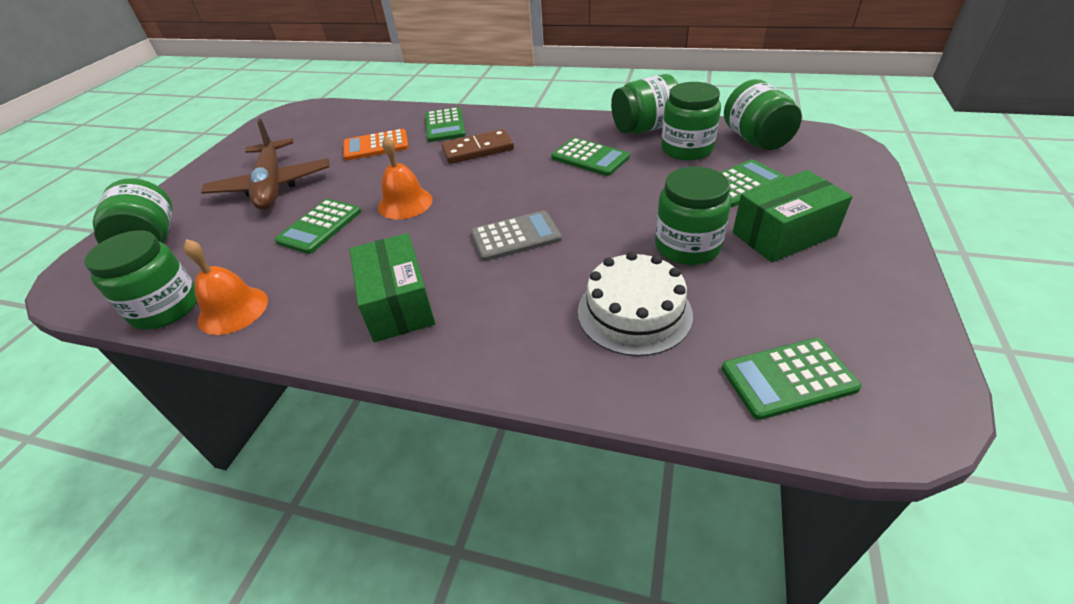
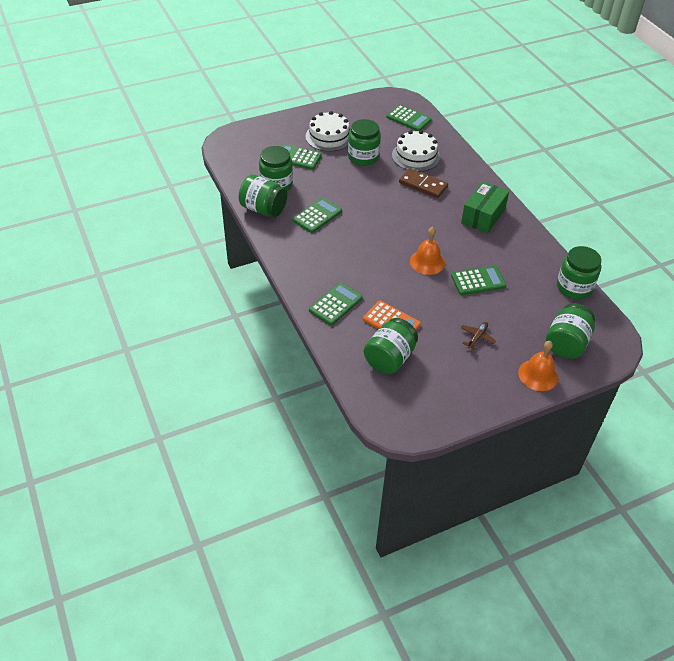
camera: 135 degrees left, 5 degrees up
orange bell [183,239,268,335] -> orange bell moved to [518,341,559,391]
brown plane [201,119,329,210] -> brown plane [461,322,496,350], size x0.41
brown domino [441,129,514,164] -> brown domino moved to [399,168,448,198]
grey calculator [471,210,562,261] -> none
green calculator [551,138,630,176] -> green calculator turned 45 degrees clockwise [292,198,342,233]
green jar [724,79,802,150] -> green jar moved to [364,318,418,374]
green box [733,170,853,262] -> white cake [305,111,350,152]

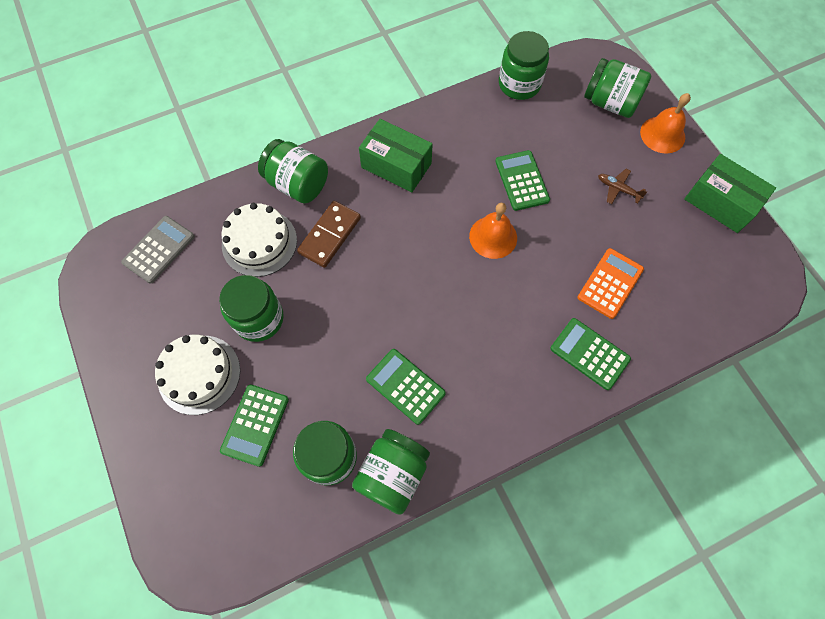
camera: 90 degrees left, 20 degrees up
green jar [364,318,418,374] -> green jar moved to [258,139,328,203]
green calculator [386,105,432,131] -> grey calculator [121,216,195,284]
none -> green box [684,154,776,233]

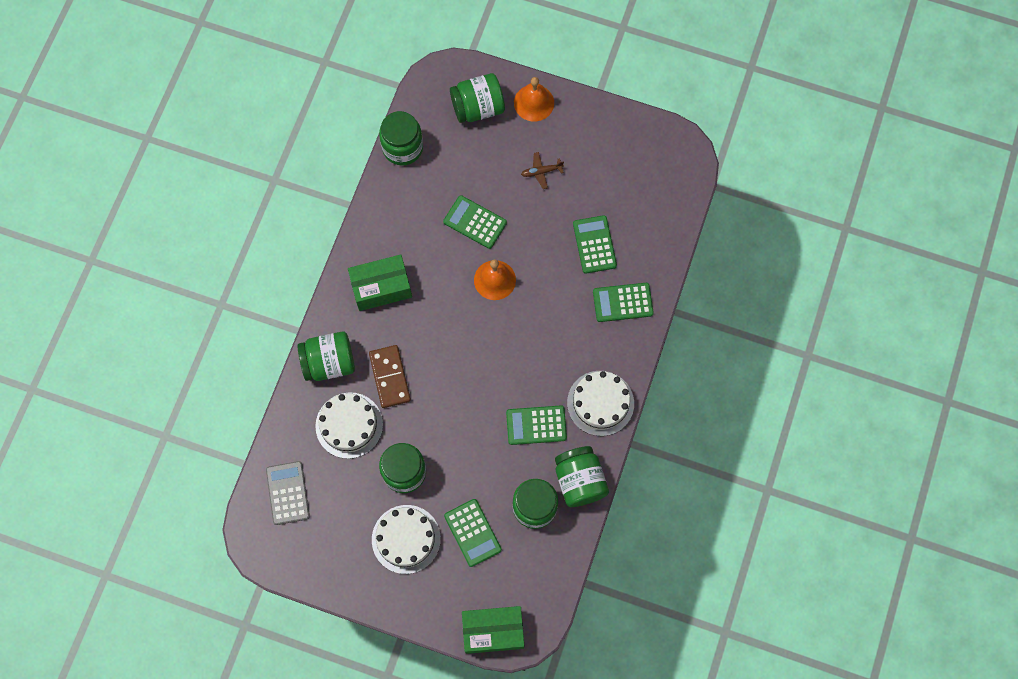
camera: 45 degrees left, 5 degrees up
orange calculator [578,248,644,319] -> green calculator [573,215,617,274]
green box [684,154,776,233] -> green box moved to [462,606,524,654]
none -> white cake [567,371,634,436]

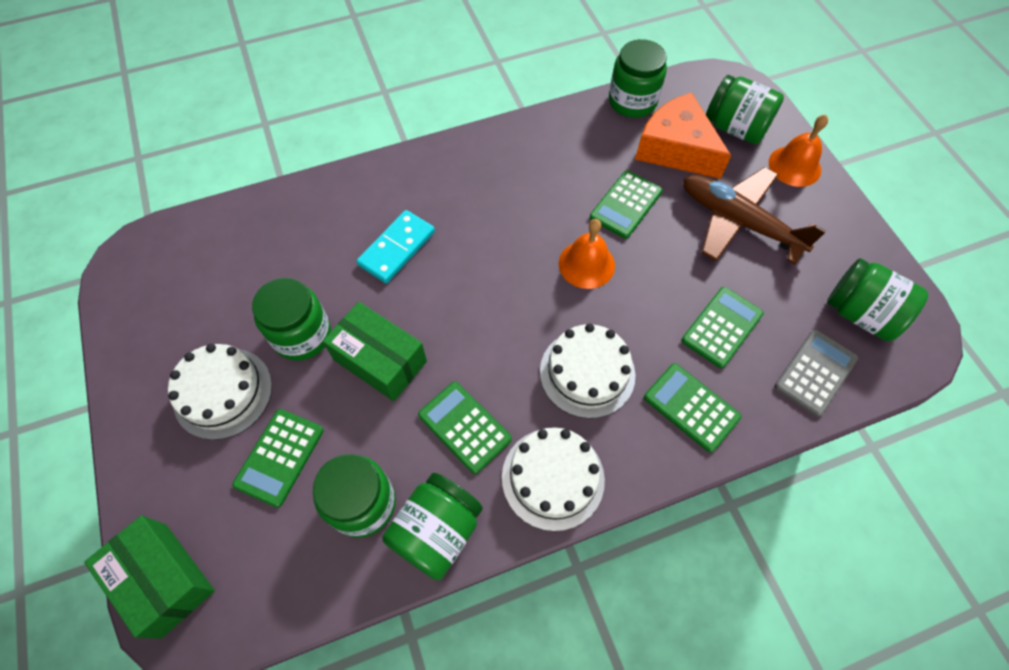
camera: 50 degrees right, 10 degrees down
grey calculator [266,461,310,525] -> grey calculator moved to [774,330,858,417]
green jar [298,331,355,381] -> green jar moved to [827,258,928,342]
white cake [315,393,383,459] -> white cake moved to [540,324,635,419]
green box [348,255,412,311] -> green box moved to [323,302,427,401]
brown domino [369,345,411,408] -> turquoise domino [357,210,435,283]
green calculator [443,195,507,249] -> green calculator turned 135 degrees counterclockwise [590,170,663,239]
brown plane [521,152,564,189] -> brown plane [683,167,827,265], size x2.44
none -> orange cheese [635,92,731,179]

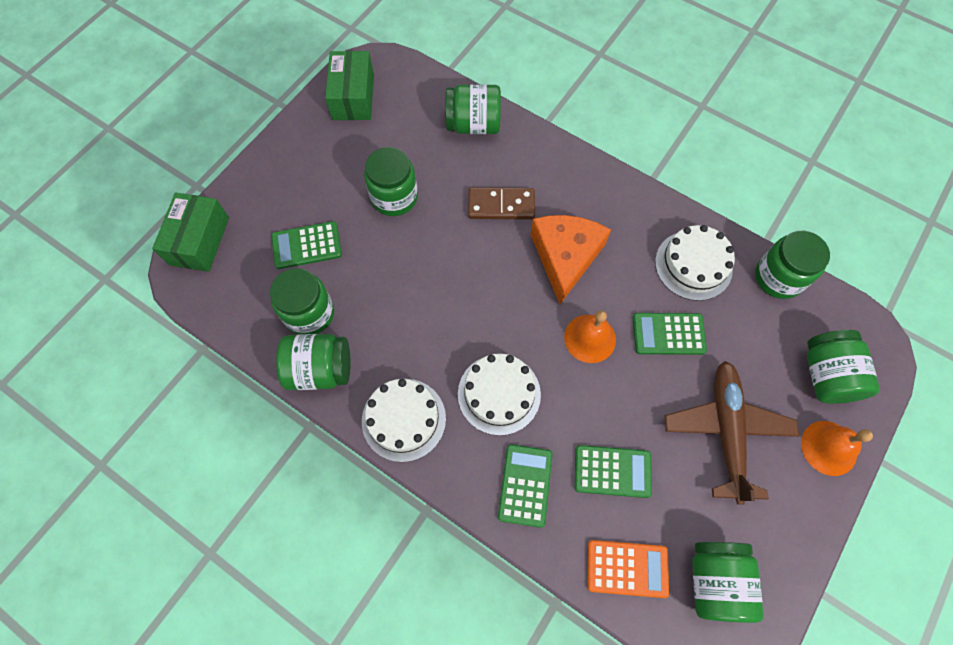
camera: 55 degrees right, 5 degrees up
white cake [168,344,272,440] -> white cake moved to [655,225,735,301]
green box [323,302,427,401] -> green box moved to [325,51,374,120]
turquoise domino [357,210,435,283] -> brown domino [468,187,535,220]
green calculator [418,382,512,474] -> none
orange cheese [635,92,731,179] -> orange cheese moved to [531,215,611,305]
grey calculator [774,330,858,417] -> orange calculator [587,540,669,598]
none -> green jar [445,84,501,134]

